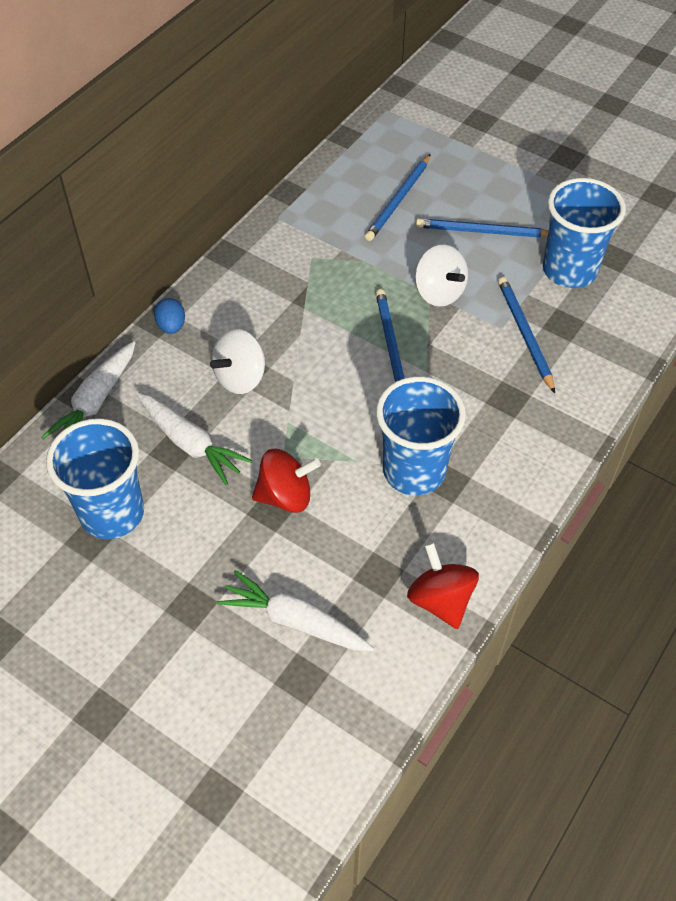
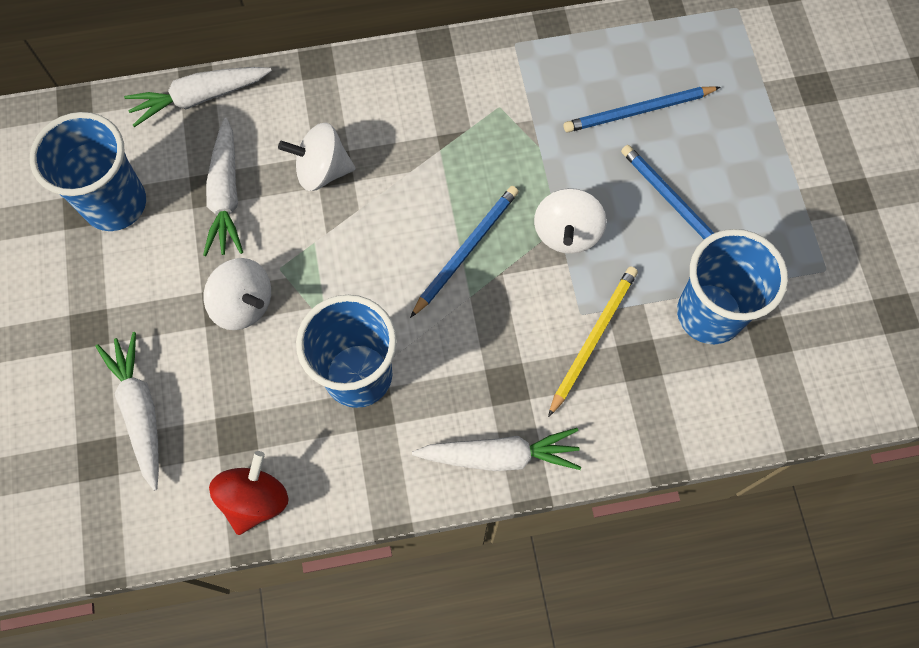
camera: 45 degrees right, 15 degrees up
blue egg [154,298,185,334] -> none
red spinning top [252,449,321,513] -> white spinning top [204,258,271,330]
blue pencil [498,277,555,393] -> yellow pencil [548,266,638,417]
none -> white carrot [412,428,581,471]

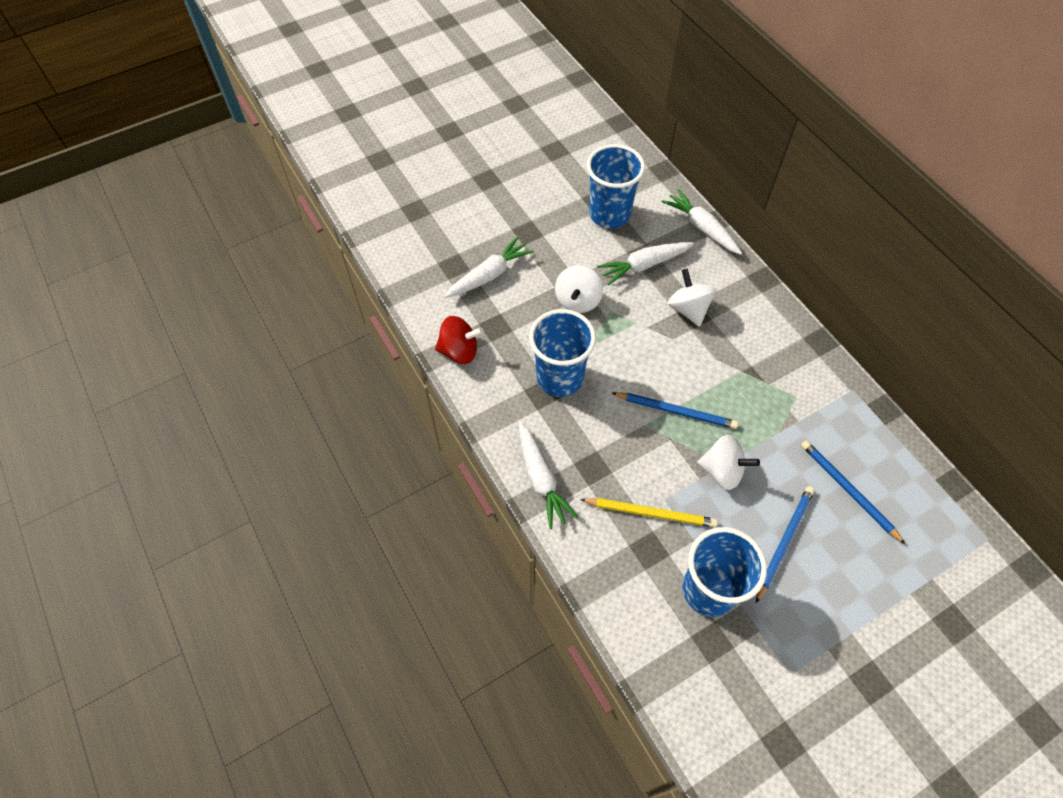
camera: 70 degrees right, 10 degrees down
white spinning top [534,188,607,254] -> white spinning top turned 150 degrees counterclockwise [697,435,760,490]

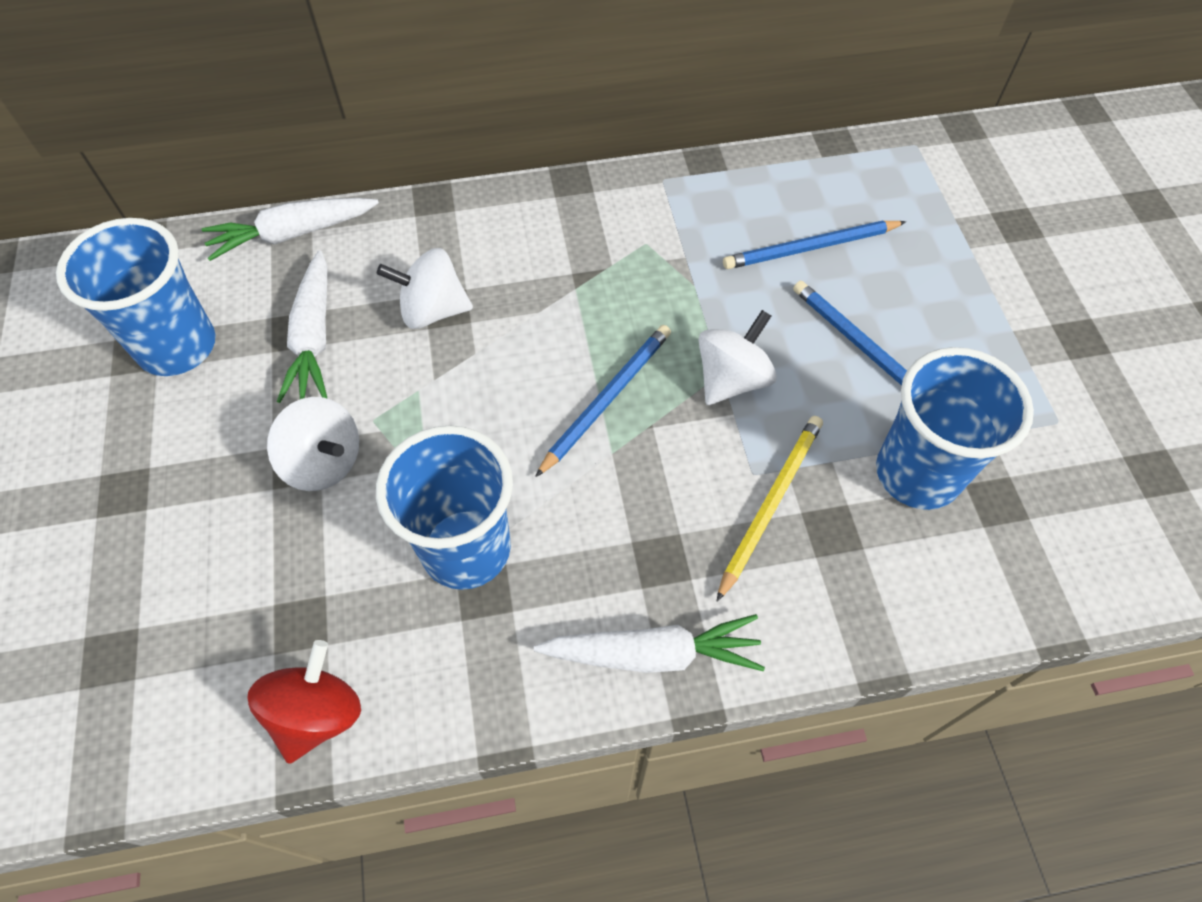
camera: 70 degrees left, 0 degrees up
white carrot [444,236,534,298] -> none

